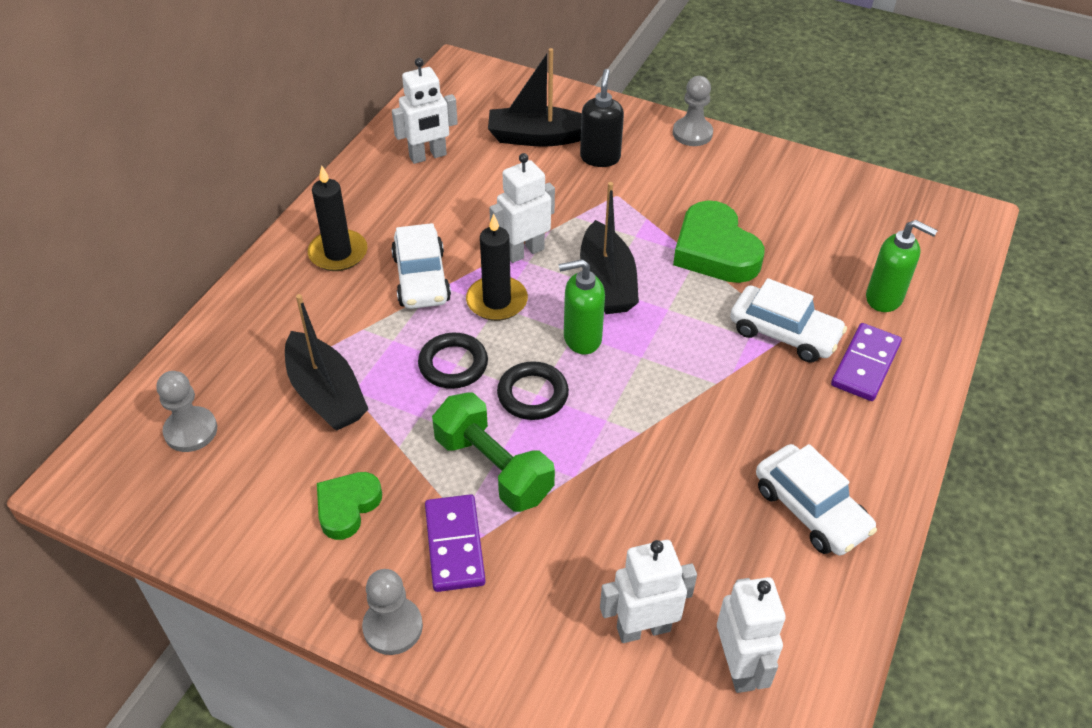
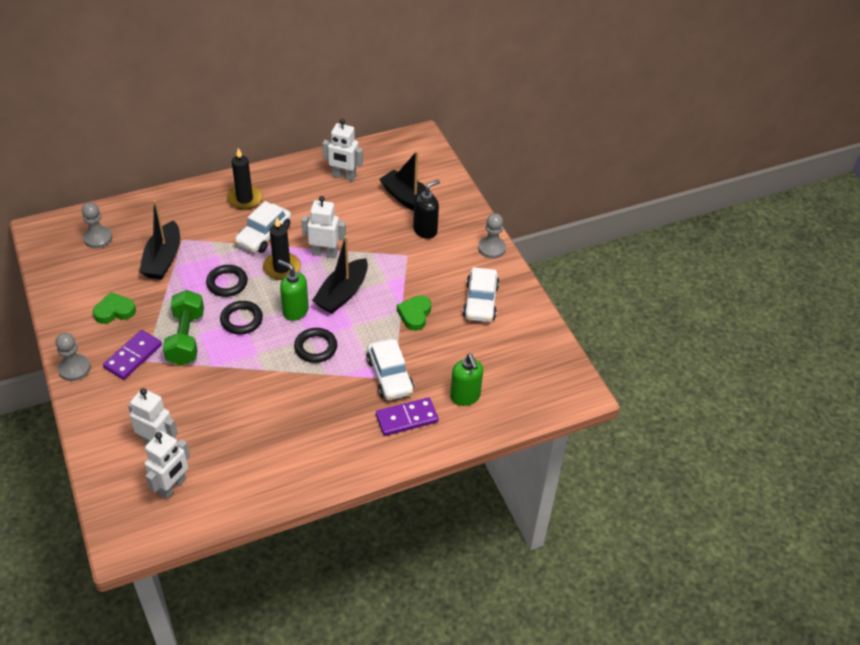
camera: 40 degrees right, 0 degrees up
green heart [673,200,765,283] -> green heart [397,295,431,331], size x0.60
white car [756,444,877,556] -> white car moved to [463,267,500,322]
none -> black ring [294,328,337,363]

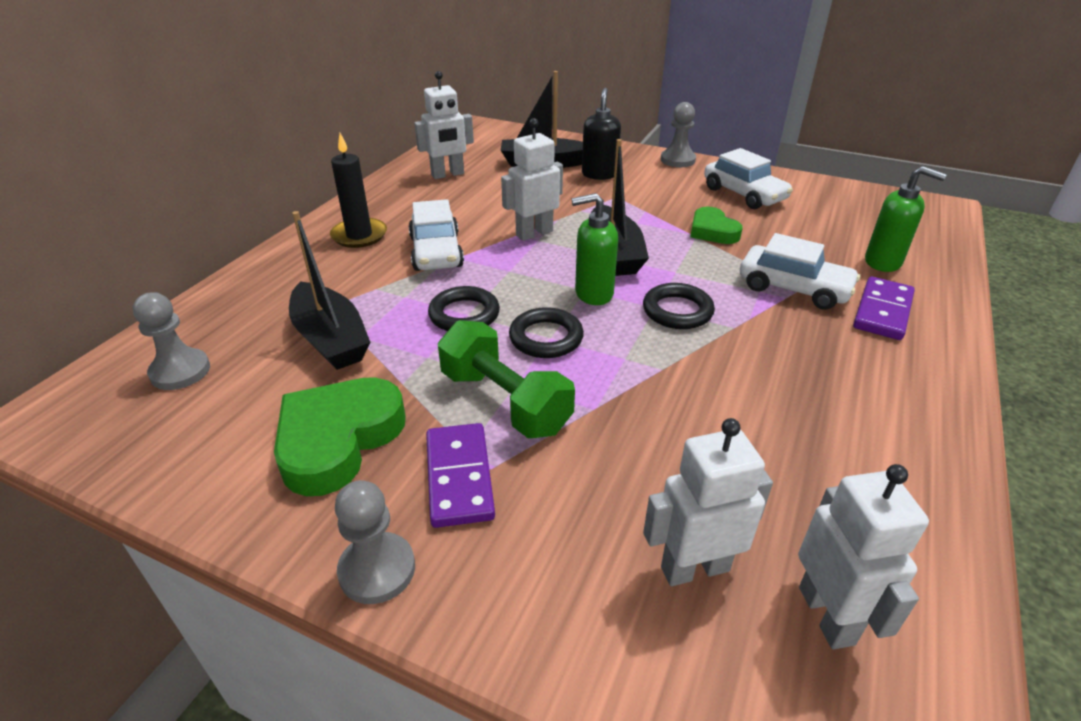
camera: 40 degrees left, 10 degrees down
green heart [93,292,136,324] -> green heart [274,377,406,496], size x1.66
black candle [263,217,301,280] -> none

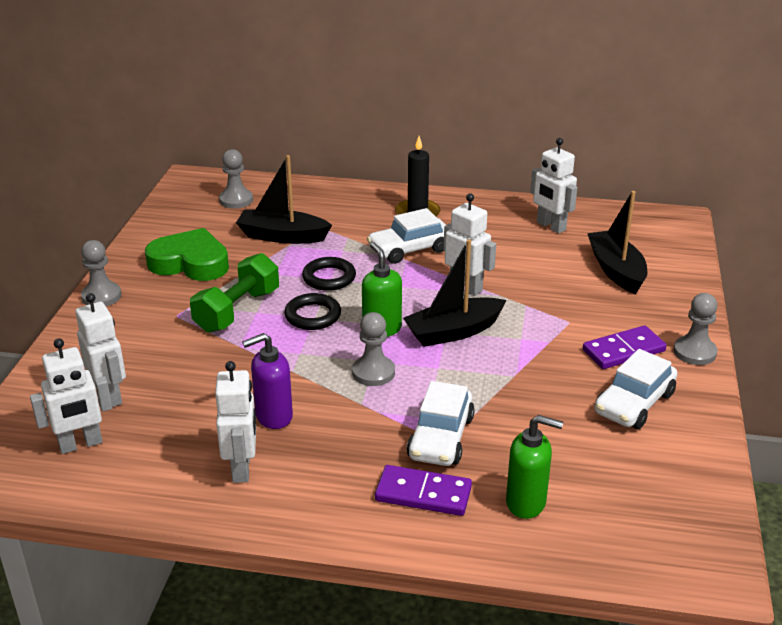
camera: 75 degrees right, 5 degrees down
black boat [289,211,371,370] -> black boat turned 60 degrees clockwise [236,155,332,244]
purple domino [426,423,495,528] -> purple domino moved to [583,325,667,369]
black soap dispenser [582,88,621,180] -> none
black ring [643,283,715,329] -> grey pawn [352,312,395,386]
green heart [690,207,743,244] -> none
green soap dispenser [865,166,947,272] -> green soap dispenser turned 90 degrees counterclockwise [506,415,563,519]
none -> white robot [215,361,256,483]
none -> purple soap dispenser [242,333,293,429]

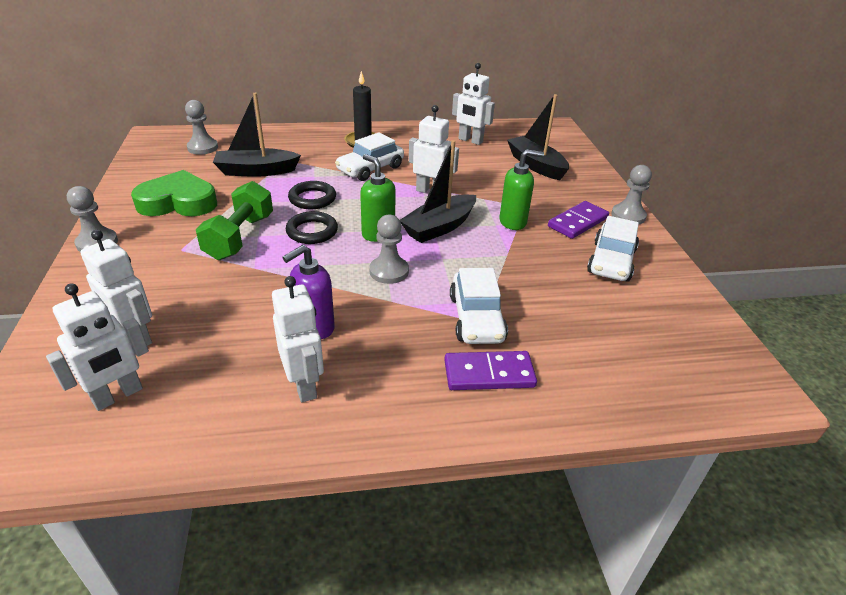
camera: 20 degrees left, 5 degrees up
green soap dispenser [506,415,563,519] -> green soap dispenser moved to [499,149,544,230]

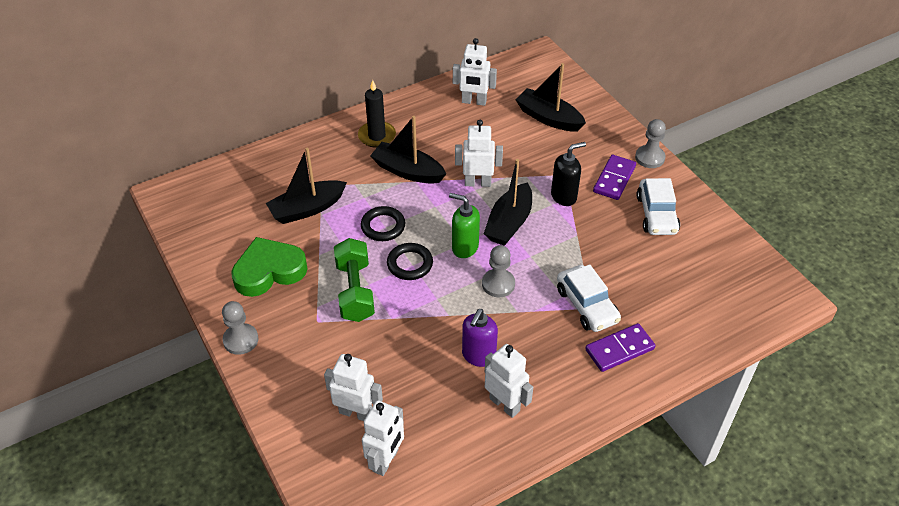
camera: 20 degrees left, 10 degrees up
grey pawn [185,100,218,155] -> none
white car [335,132,404,181] -> black boat [370,116,446,184]
green soap dispenser [499,149,544,230] -> black soap dispenser [551,142,586,206]

